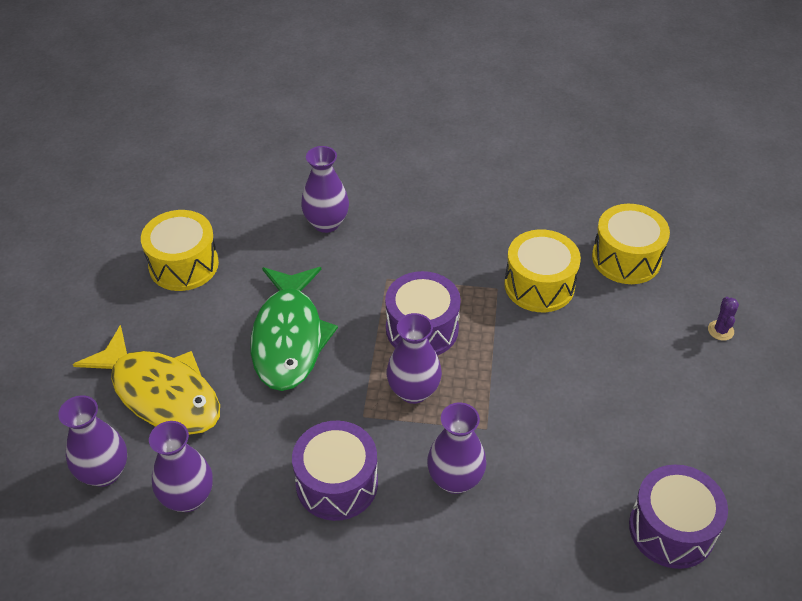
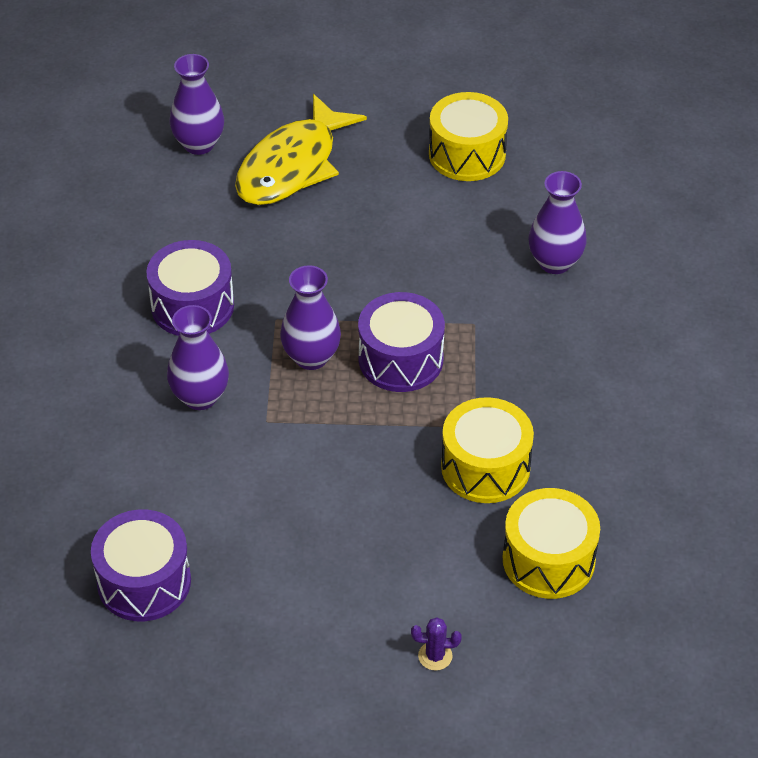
camera: 85 degrees right, 0 degrees up
purple vase [149,421,213,512] -> none
green fish [251,267,338,391] -> none

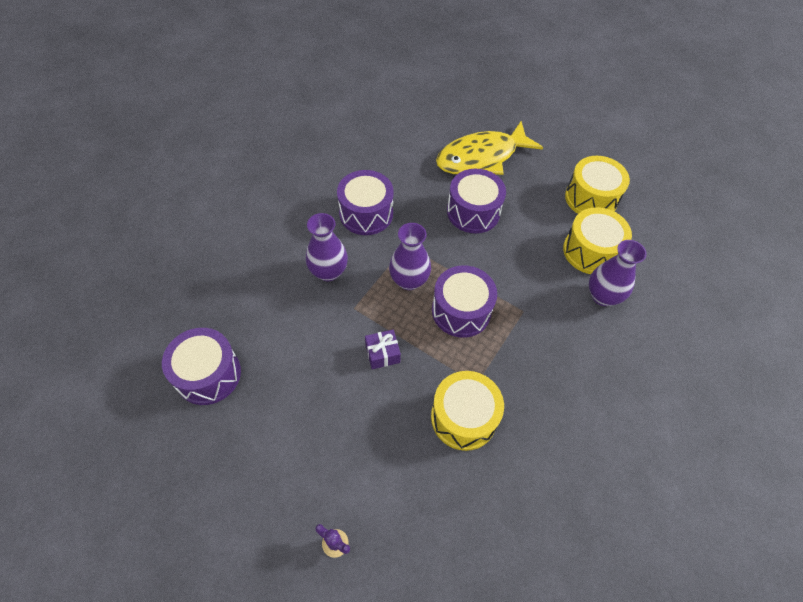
camera: 30 degrees right, 10 degrees up
purple vase [170,54,224,155] -> none
yellow drum [503,488,600,599] -> yellow drum moved to [563,207,632,274]
none -> purple gift [365,330,401,369]
none -> purple drum [447,169,506,233]

